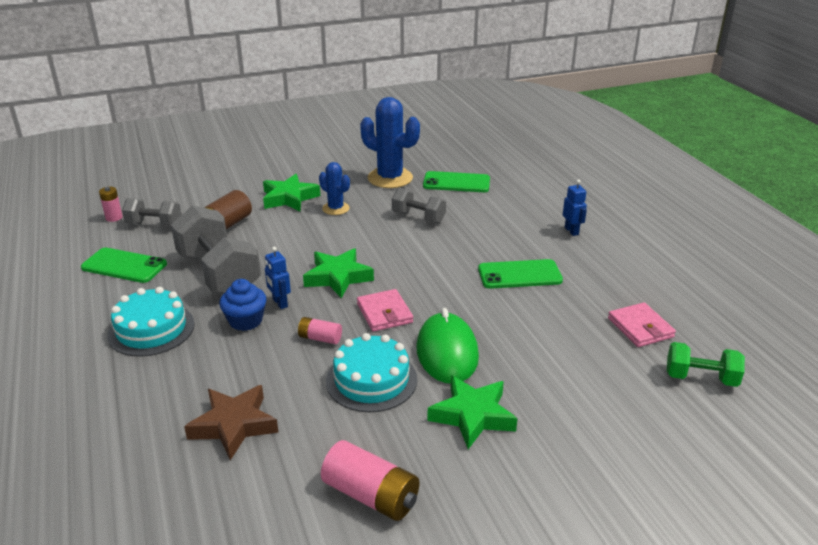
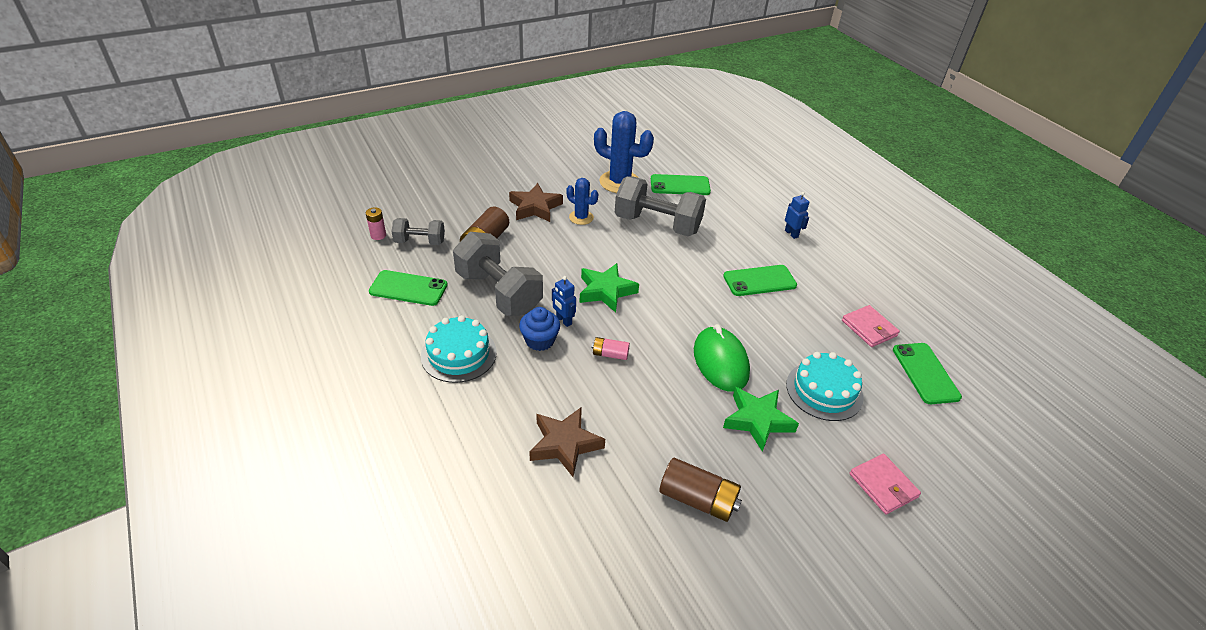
camera: 10 degrees left, 10 degrees up
green star [263,174,320,212] -> brown star [509,183,563,222]
pink battery [321,440,419,521] -> brown battery [659,458,742,522]
turquoise cake [326,333,417,412] -> turquoise cake moved to [786,352,864,421]
pink wallet [357,289,413,332] -> pink wallet moved to [849,454,921,514]
grey dumbbell [392,188,446,223] -> grey dumbbell [615,176,706,236], size x1.83
green dumbbell [667,342,745,387] -> green phone [893,343,962,404]

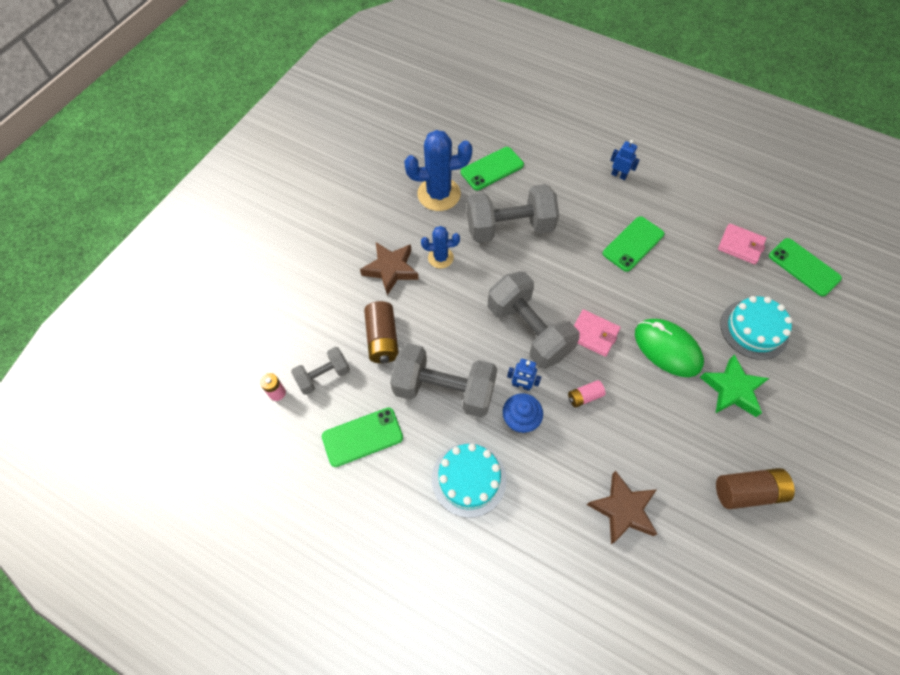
camera: 30 degrees left, 20 degrees up
green star [579,263,639,313] -> grey dumbbell [488,271,580,369]
pink wallet [849,454,921,514] -> pink wallet moved to [574,309,621,357]

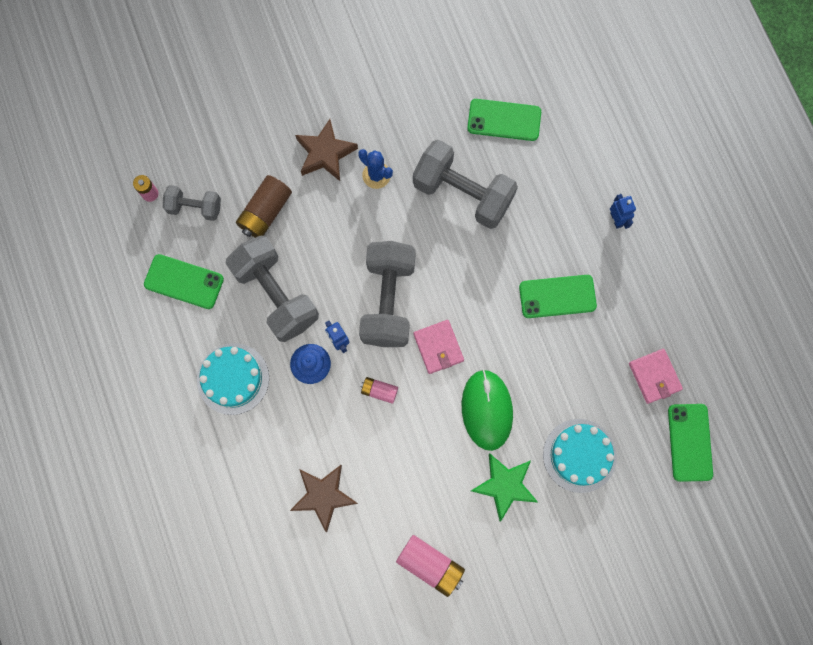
camera: 40 degrees right, 15 degrees up
blue cactus [404,130,472,211] -> none
brown battery [716,468,795,509] -> pink battery [396,535,465,597]

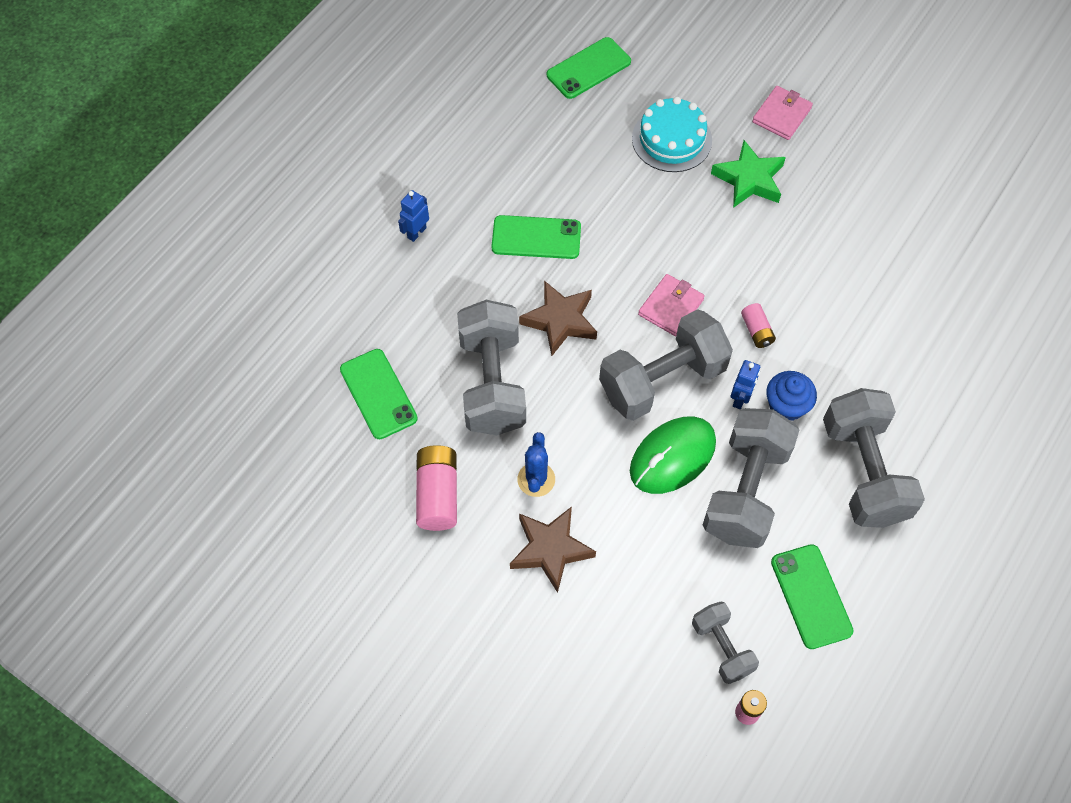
camera: 125 degrees left, 15 degrees down
turquoise cake [197,343,269,415] -> grey dumbbell [823,388,925,528]
brown battery [236,175,292,238] -> none
brown star [290,465,358,532] -> brown star moved to [519,280,597,356]
pink battery [396,535,465,597] -> pink battery moved to [416,445,457,531]
green mouse [462,369,513,451] -> green mouse moved to [630,417,716,494]
green phone [519,275,597,318] -> green phone turned 45 degrees counterclockwise [491,215,581,259]
pink wallet [629,349,683,404] -> pink wallet moved to [752,86,813,140]

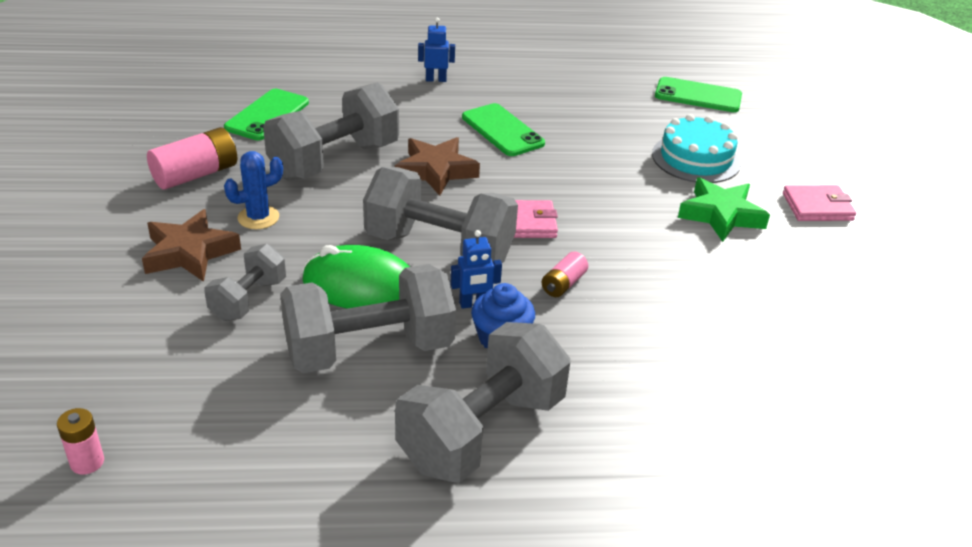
camera: 50 degrees right, 25 degrees down
grey dumbbell [692,601,759,684] -> grey dumbbell moved to [204,244,286,321]
green phone [771,544,854,649] -> none

